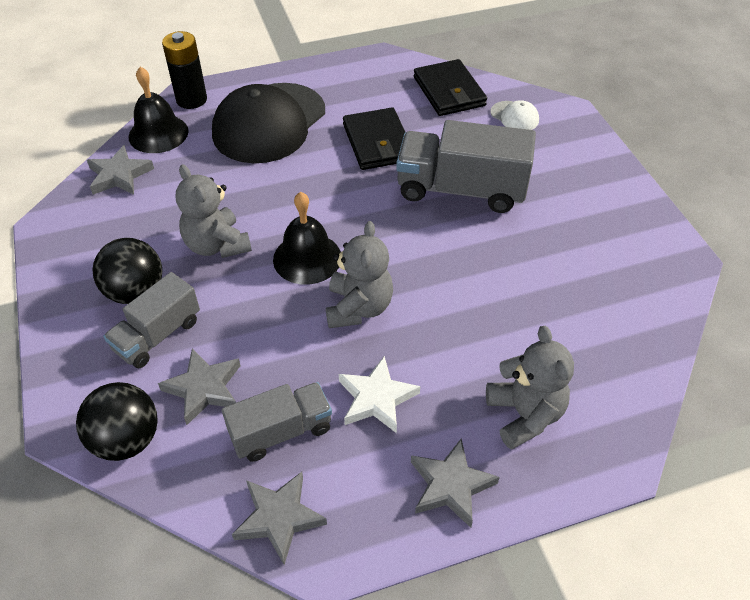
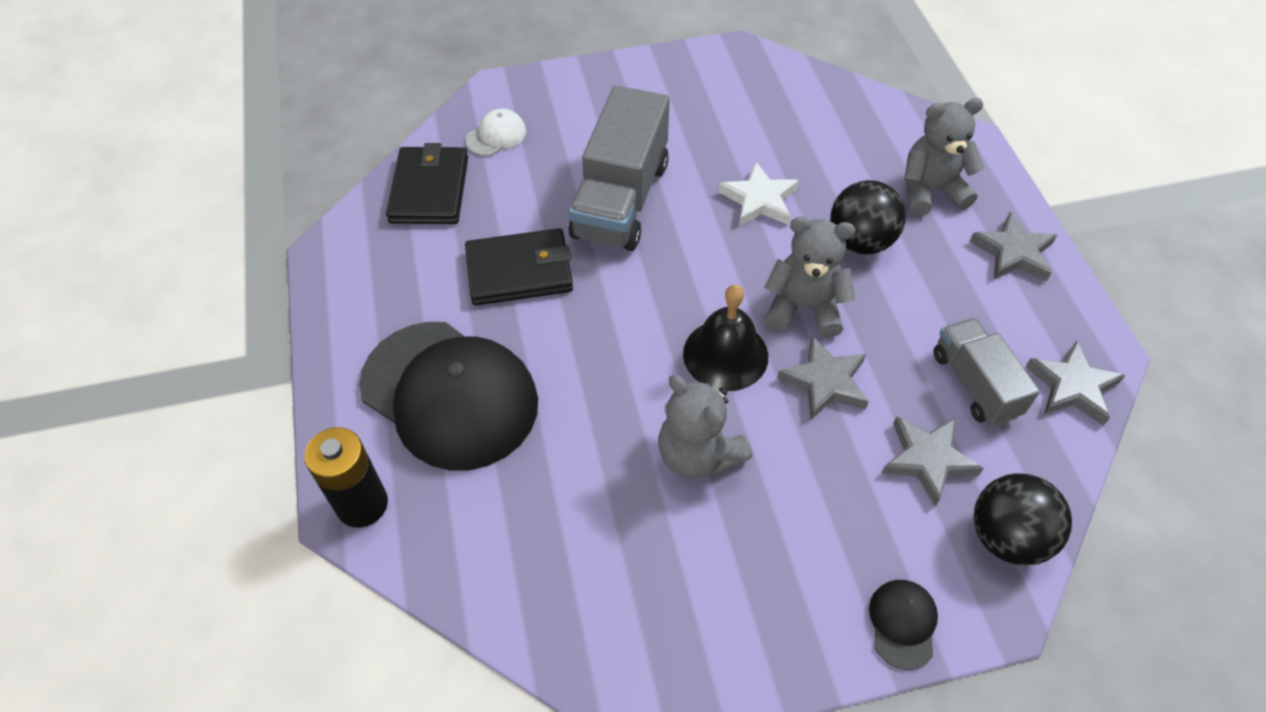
camera: 85 degrees left, 5 degrees up
grey star [87,145,154,195] -> grey star moved to [777,336,869,420]
black ball [93,238,162,304] -> black ball moved to [830,180,906,255]
grey truck [103,272,200,368] -> none
black bell [128,67,189,153] -> none
grey teddy bear [175,164,252,258] -> grey teddy bear turned 75 degrees clockwise [658,375,753,479]
white star [339,356,420,433] -> white star moved to [719,162,799,226]
black wallet [414,59,487,116] -> black wallet turned 75 degrees counterclockwise [386,143,468,224]
none -> black cap [869,580,938,670]

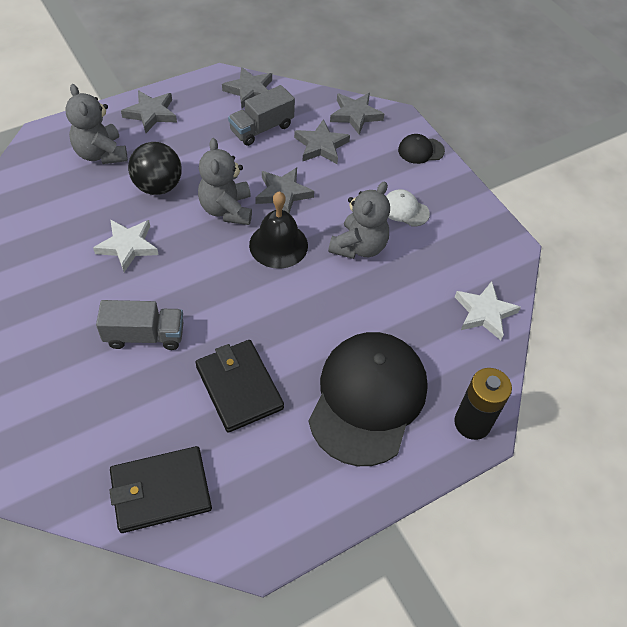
camera: 110 degrees left, 0 degrees up
white cap [465,109,526,156] -> white cap moved to [386,189,430,227]
grey truck [568,85,670,251] -> grey truck [96,300,183,350], size x0.61
black ball [974,473,1072,566] -> grey star [330,93,384,134]
none -> white star [455,281,521,340]

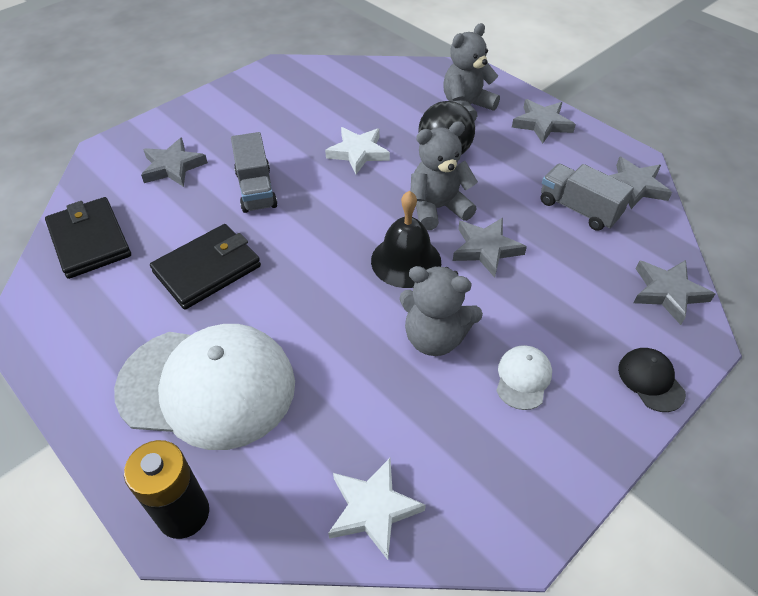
camera: 80 degrees right, 5 degrees down
grey star [294,119,350,164] -> grey star moved to [141,138,208,187]
black cap [309,332,428,466] -> white cap [114,324,295,450]

